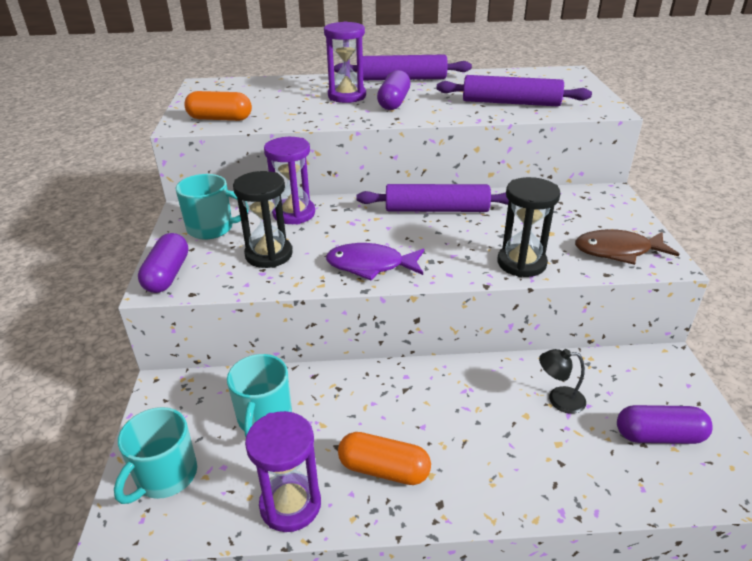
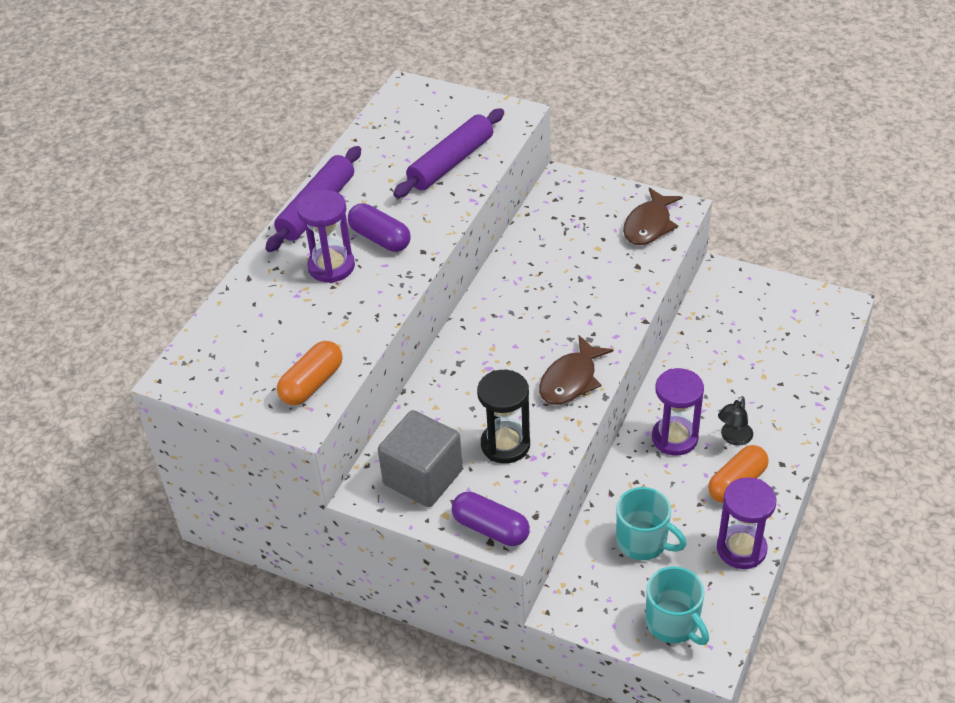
camera: 60 degrees left, 10 degrees up
turquoise mug [176,174,248,240] -> grey cube [378,410,463,507]
purple hourglass [264,137,315,224] -> purple hourglass moved to [652,368,704,456]
purple fish [326,243,424,280] -> brown fish [539,335,614,405]
purple rolling pin [356,184,509,212] -> none
black hourglass [497,177,561,277] -> none
black lamp [539,349,586,414] -> black lamp moved to [718,396,753,446]
purple capsule [617,405,713,444] -> none

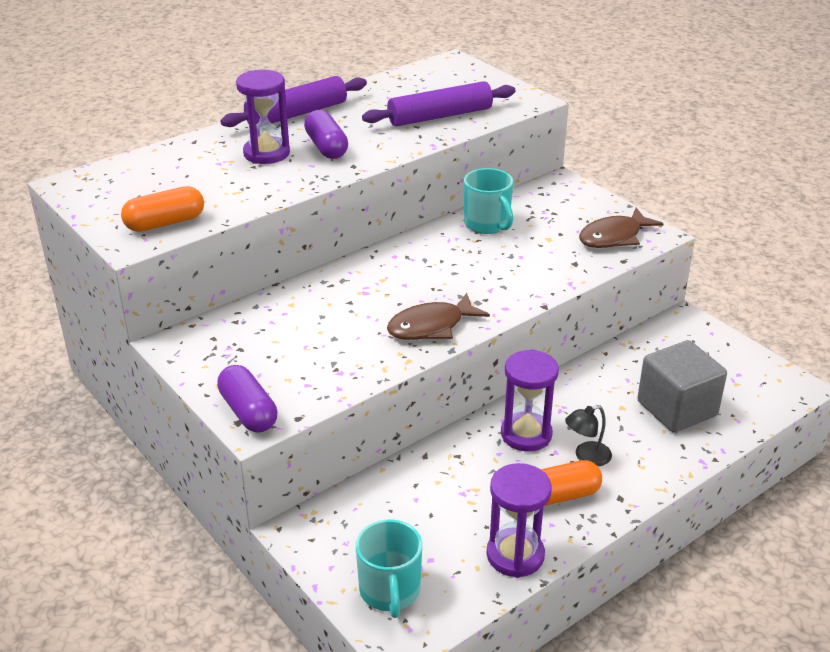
camera: 25 degrees right, 10 degrees down
grey cube [378,410,463,507] -> grey cube moved to [637,340,727,433]
black hourglass [477,370,530,464] -> none
turquoise mug [616,487,687,560] -> turquoise mug moved to [464,168,513,234]

